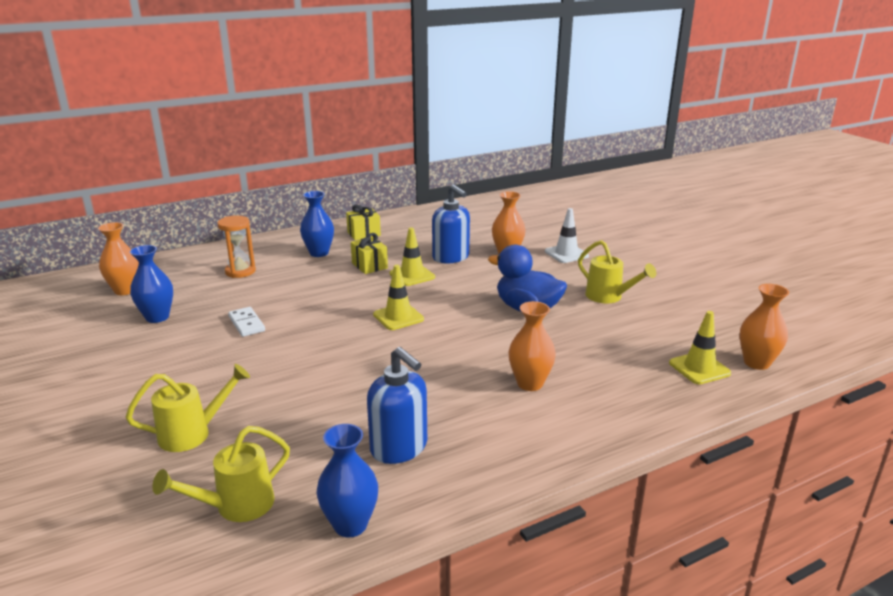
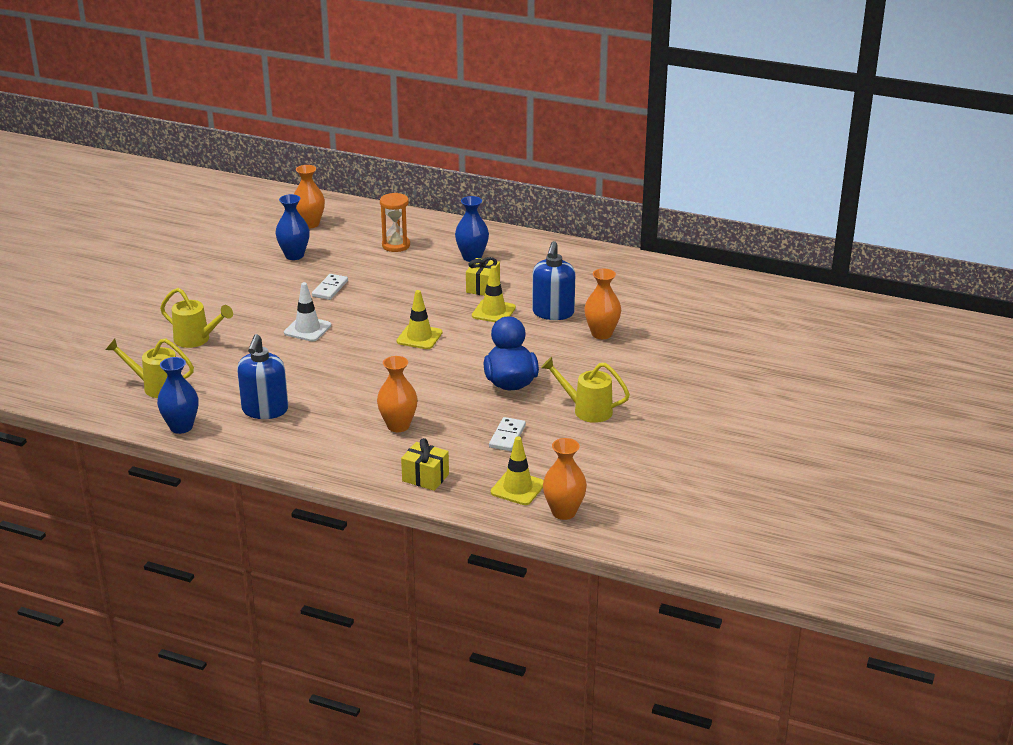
camera: 50 degrees right, 5 degrees up
yellow gift [346,205,381,240] -> yellow gift moved to [401,438,449,491]
white traffic cone [545,208,589,263] -> white traffic cone moved to [284,282,331,342]
yellow watering can [578,240,656,303] -> yellow watering can turned 105 degrees clockwise [541,357,630,423]
none -> white domino [489,417,526,451]

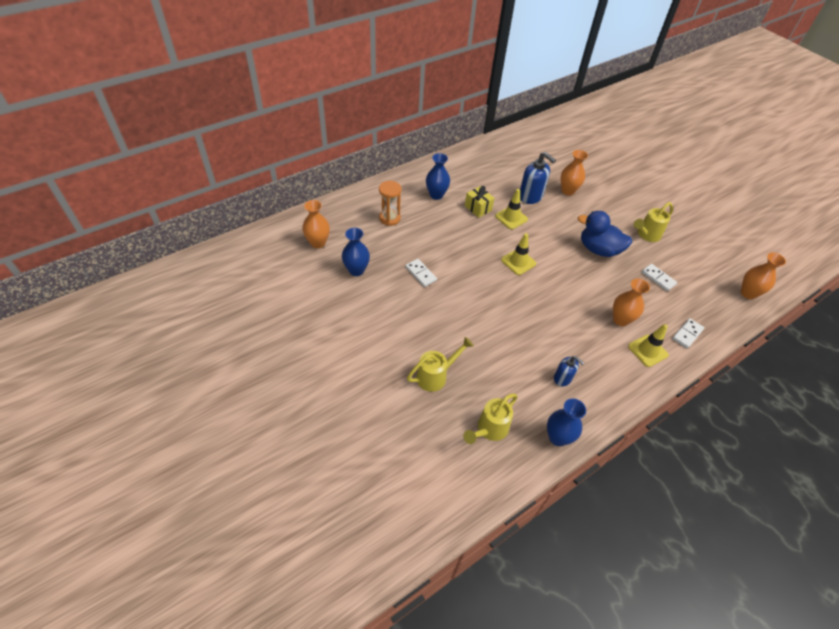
camera: 60 degrees left, 20 degrees up
blue soap dispenser [237,334,288,419] -> blue soap dispenser [554,356,584,386], size x0.60
white traffic cone [284,282,331,342] -> none
yellow gift [401,438,449,491] -> white domino [672,318,704,349]
yellow traffic cone [491,437,544,505] -> yellow traffic cone moved to [628,324,669,367]

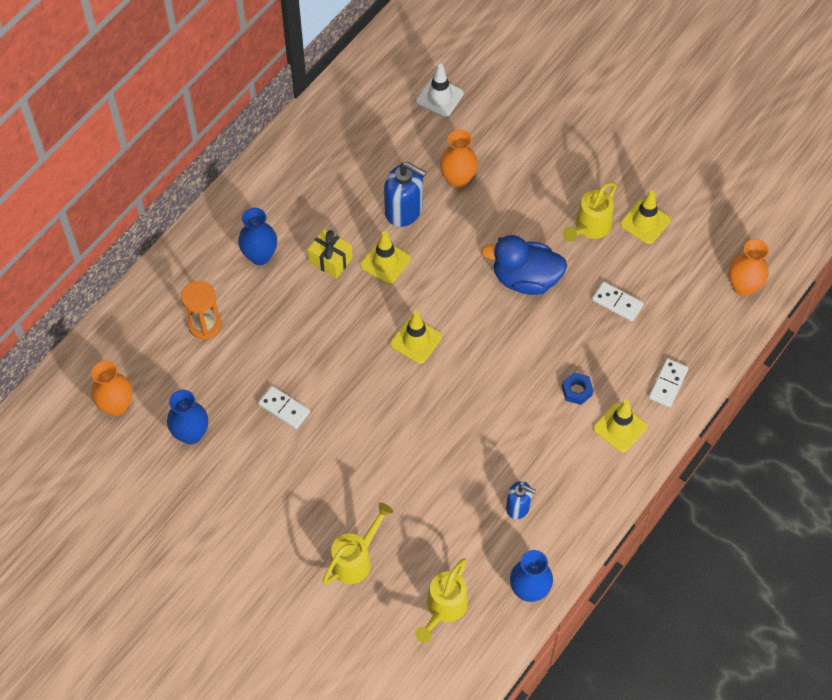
camera: 15 degrees left, 10 degrees up
orange vase [613,279,650,326] -> blue nut [562,372,594,405]
none -> white traffic cone [416,64,464,117]
none -> yellow traffic cone [620,190,671,244]

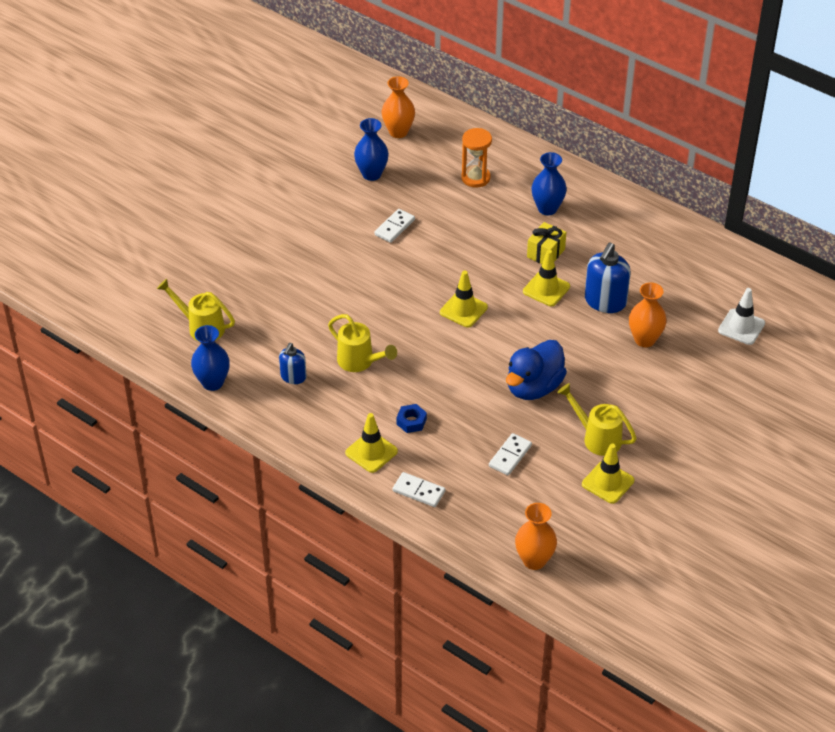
camera: 90 degrees right, 15 degrees down
yellow watering can [322,503,393,584] -> yellow watering can moved to [328,314,397,372]
blue duck [481,235,567,295] -> blue duck turned 150 degrees counterclockwise [506,340,567,400]

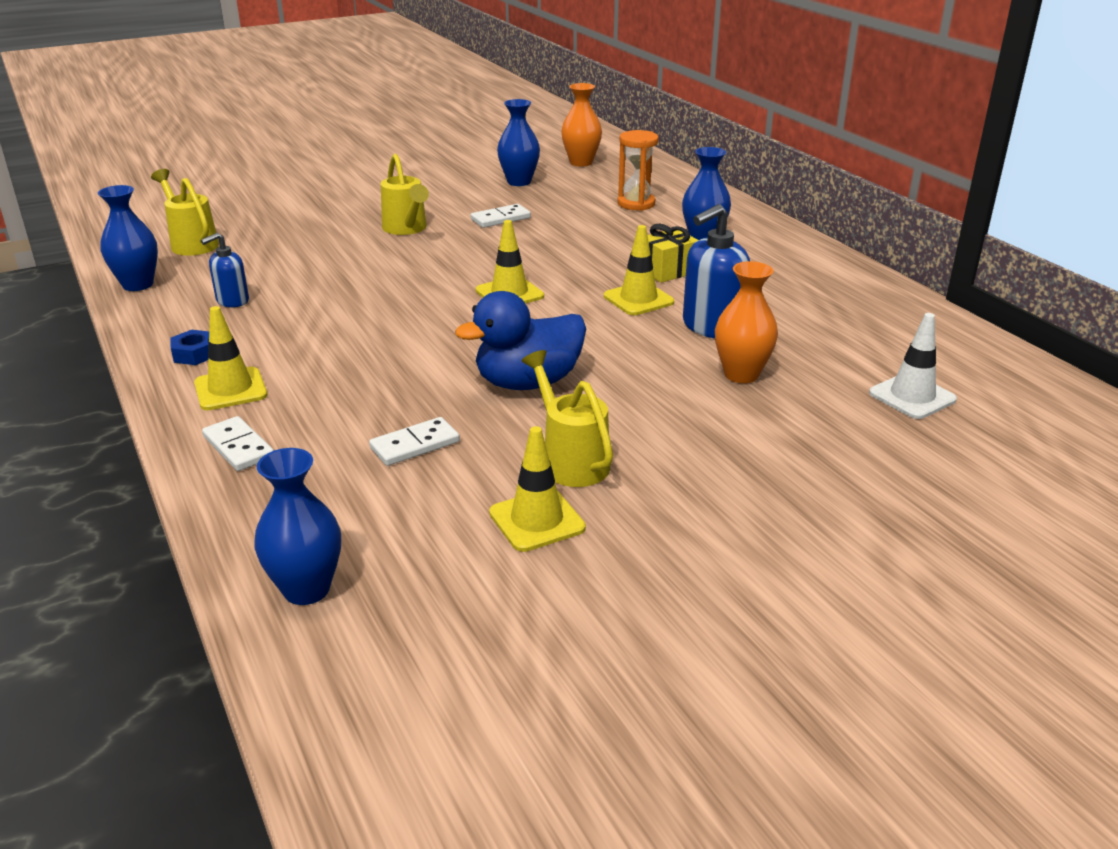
camera: 25 degrees right, 15 degrees down
yellow watering can [328,314,397,372] -> yellow watering can moved to [381,154,429,235]
blue nut [396,404,427,433] -> blue nut moved to [171,330,209,365]
orange vase [515,503,557,570] -> blue vase [254,448,341,605]

